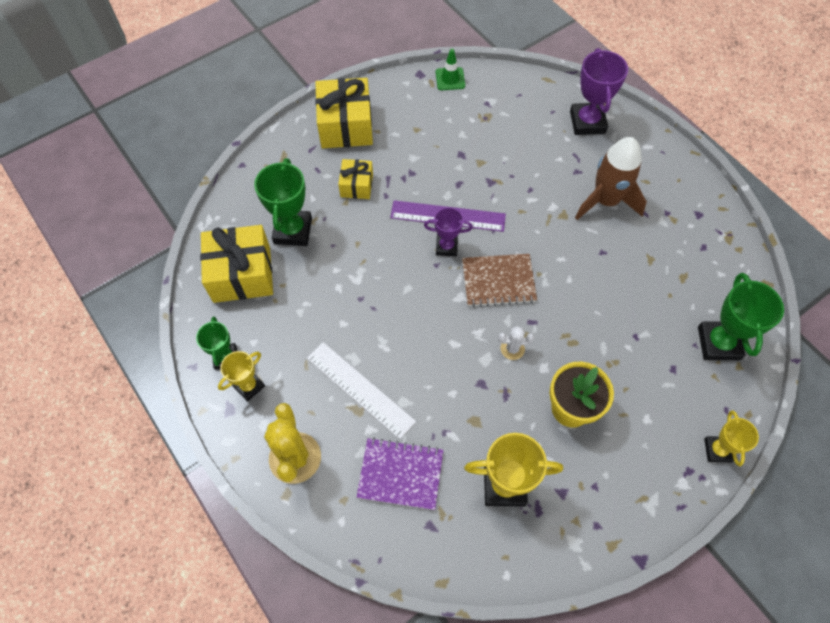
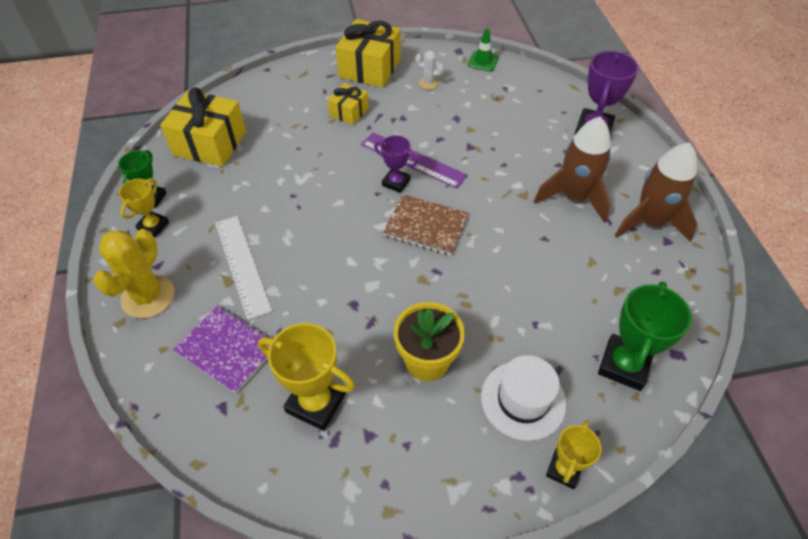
camera: 25 degrees right, 10 degrees down
yellow trophy [218,351,265,401] -> yellow trophy turned 45 degrees counterclockwise [119,178,169,238]
green trophy [254,158,312,246] -> none
white cactus [498,326,534,360] -> white cactus moved to [415,51,444,89]
none -> white hat [481,355,566,441]
none -> brown rocket [615,142,697,242]

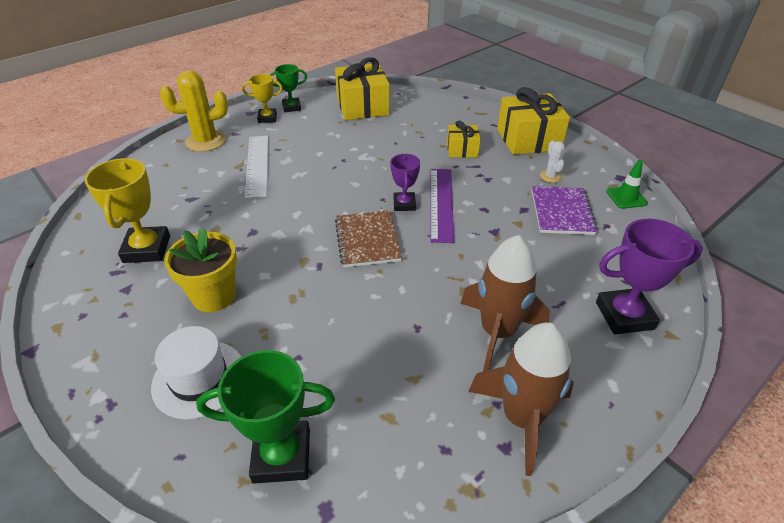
camera: 60 degrees right, 10 degrees down
purple notebook [173,305,270,394] -> purple notebook moved to [532,186,598,235]
white ruler [215,216,272,320] -> white ruler turned 45 degrees counterclockwise [245,136,268,199]
yellow trophy [546,420,602,489] -> none

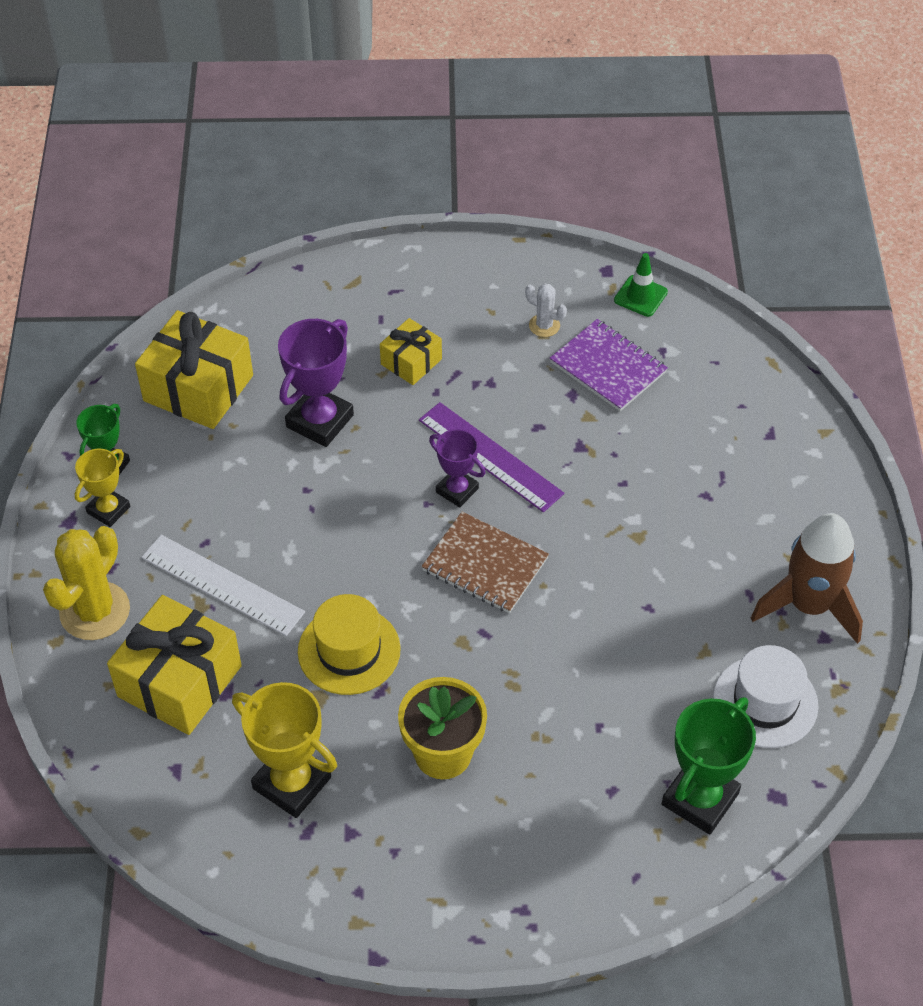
camera: 50 degrees left, 10 degrees up
white hat [151,326,241,419] -> white hat moved to [713,645,819,748]
brown rocket [460,235,550,372] -> none
yellow gift [497,87,570,155] -> yellow gift moved to [107,595,242,735]
purple trophy [596,219,703,334] -> purple trophy moved to [278,319,354,447]
none -> yellow hat [298,594,401,695]

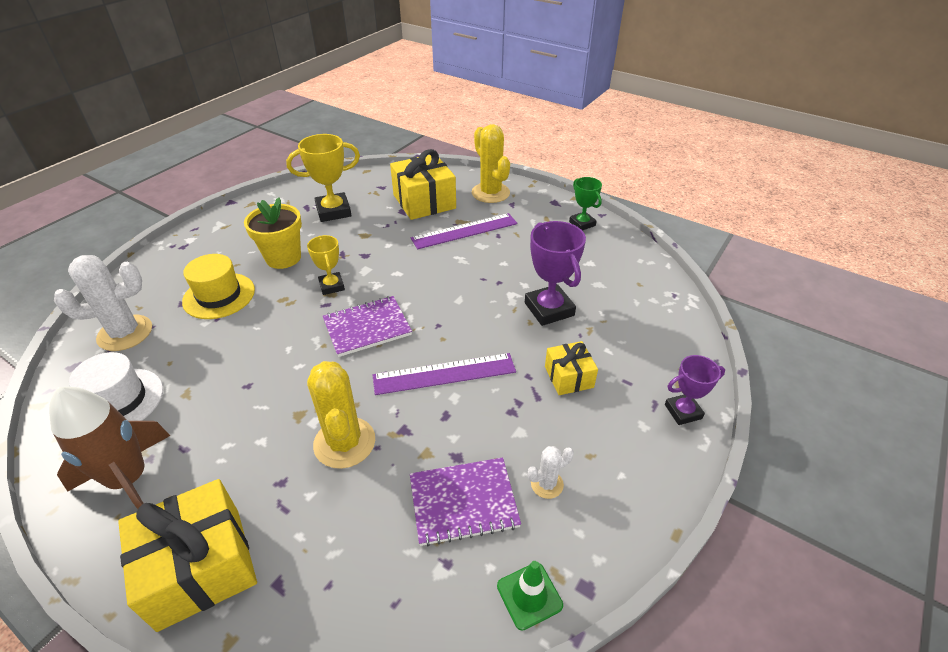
camera: 125 degrees right, 10 degrees down
yellow trophy [75,449,130,527] -> yellow trophy moved to [307,235,345,295]
yellow gift [135,310,253,429] -> yellow gift moved to [118,479,257,632]
white ruler [141,535,305,636] -> purple ruler [411,213,518,249]
yellow hat [298,594,401,695] -> yellow hat moved to [182,254,255,319]
brown notebook [422,512,549,613] -> purple notebook [323,296,412,357]
purple trophy [429,429,486,507] -> purple trophy moved to [665,355,725,425]
green trophy [662,697,756,834] -> white cactus [54,255,152,351]
none -> yellow cactus [307,361,375,469]

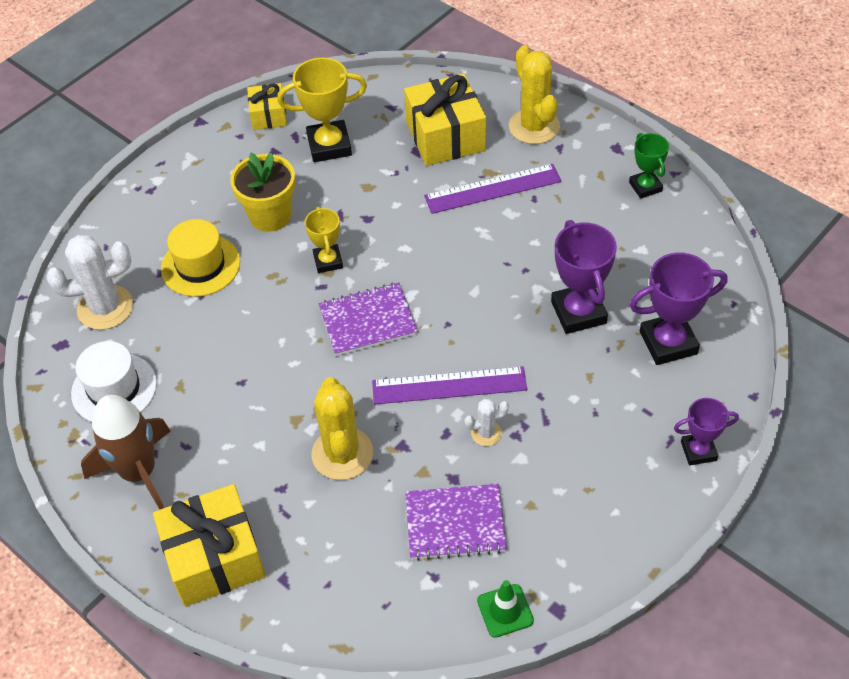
camera: 10 degrees right, 10 degrees up
white cactus [528,446,574,499] -> white cactus moved to [464,399,509,446]
yellow gift [545,341,598,395] -> yellow gift moved to [247,83,287,130]
none -> purple trophy [629,252,728,365]

